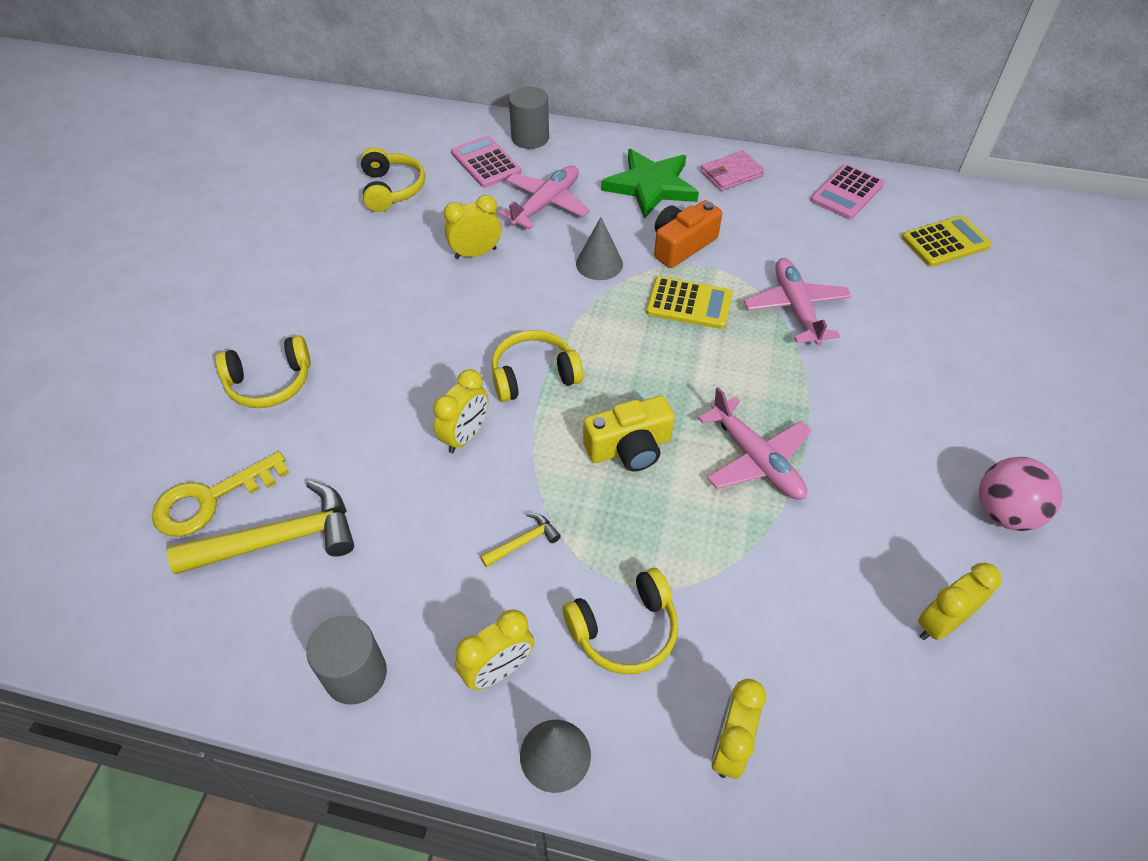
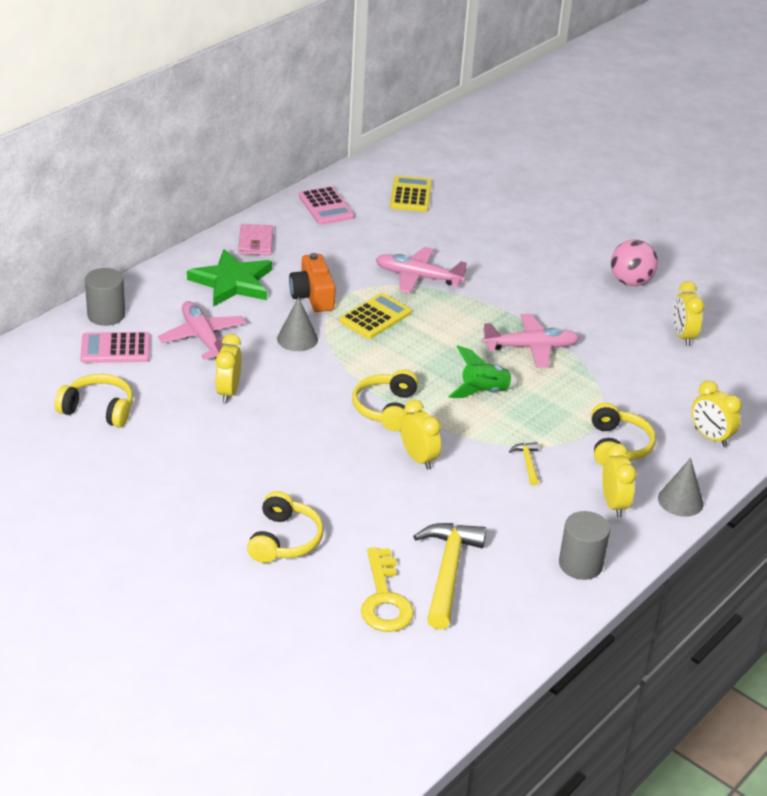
camera: 65 degrees left, 15 degrees down
yellow camera [583,396,675,471] -> green rocket [448,346,520,398]

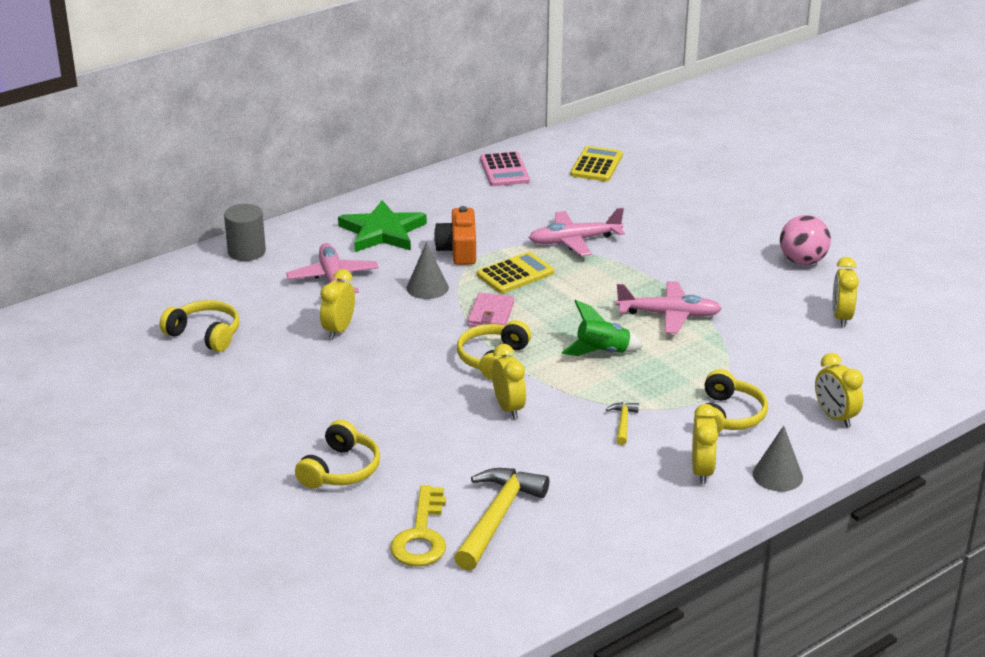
camera: 15 degrees right, 5 degrees down
pink calculator [80,332,150,363] -> none
pink wallet [238,224,273,255] -> pink wallet moved to [468,292,514,327]
pink plane [375,247,467,293] -> pink plane turned 45 degrees counterclockwise [529,208,625,256]
grey cylinder [559,511,610,580] -> none

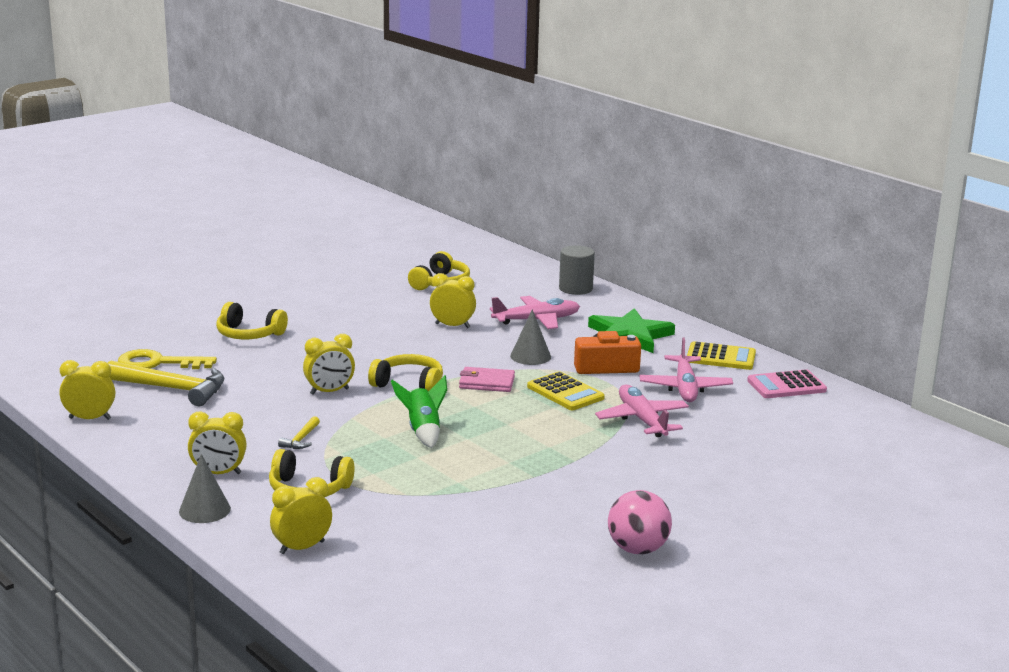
camera: 85 degrees right, 10 degrees down
yellow calculator [570,146,623,181] -> yellow calculator moved to [687,341,756,370]
yellow hammer [606,402,639,445] -> yellow hammer turned 105 degrees clockwise [278,416,320,449]
pink plane [616,281,722,334] -> pink plane moved to [640,338,733,402]
yellow clock [833,257,859,327] -> yellow clock moved to [59,360,115,420]

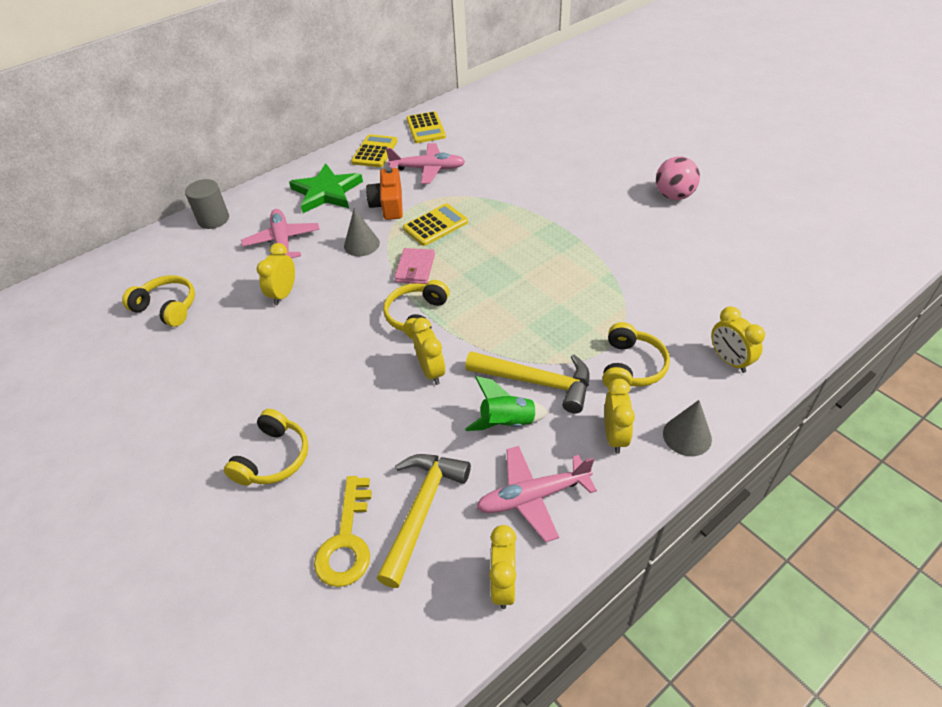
camera: 85 degrees left, 25 degrees up
yellow hammer [278,416,320,449] -> yellow hammer [465,351,589,413], size x2.16
green rocket [391,375,447,448] -> green rocket moved to [465,376,549,431]
pink plane [595,385,689,437] -> pink plane moved to [476,446,597,542]
pink calculator [747,369,827,398] -> yellow calculator [406,111,446,143]

